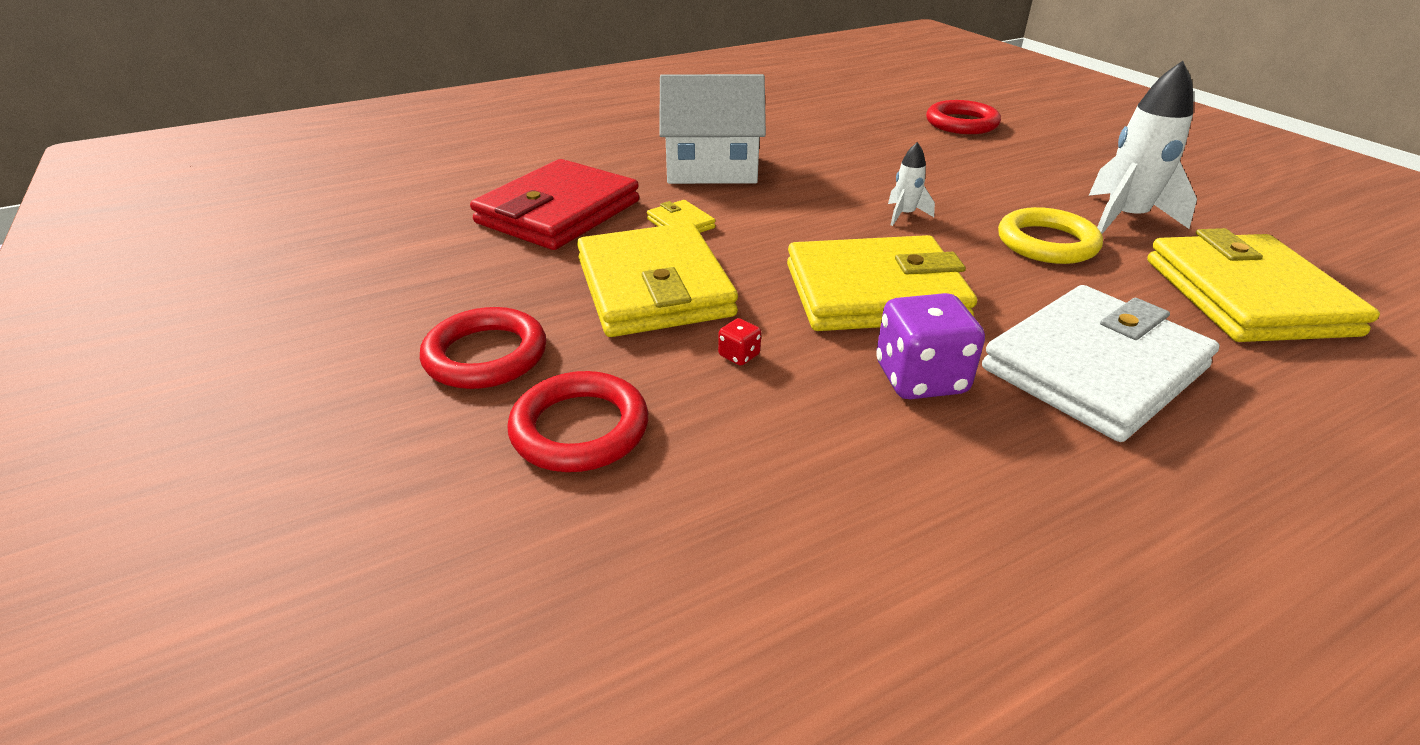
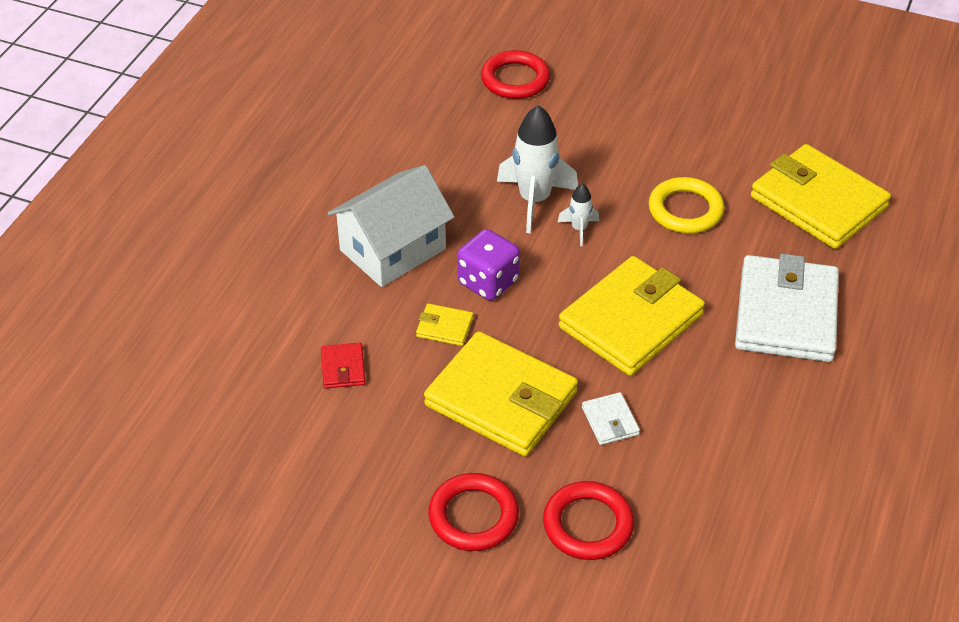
camera: 40 degrees left, 10 degrees up
red wallet [470,159,639,250] -> red wallet [321,343,366,389], size x0.42
red dice [718,318,761,365] -> white wallet [582,392,640,445]
purple dice [876,293,985,399] -> purple dice moved to [457,229,520,301]
white rocket [1089,61,1197,234] -> white rocket moved to [497,105,578,233]

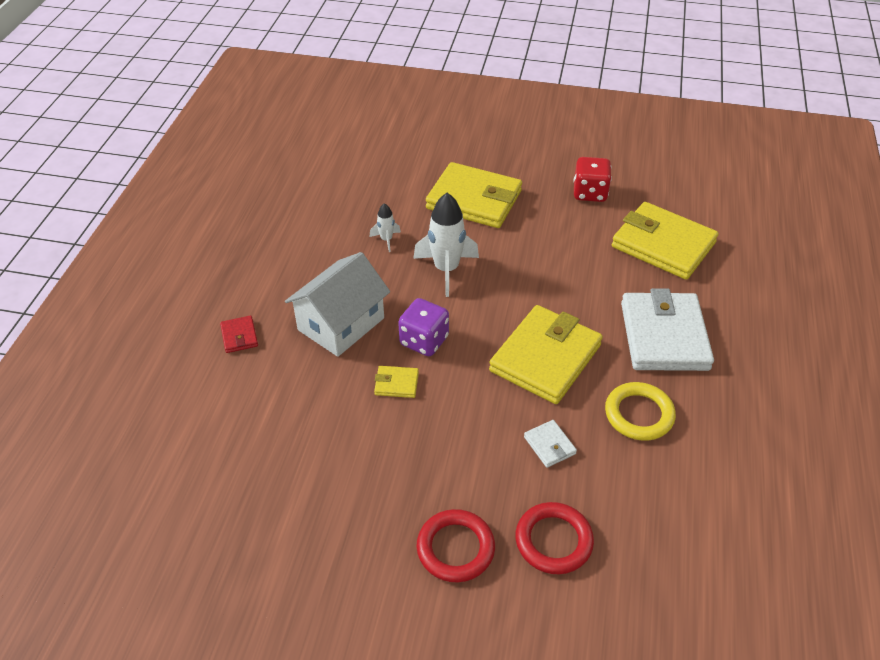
camera: 10 degrees left, 0 degrees up
red wallet [321,343,366,389] -> red wallet moved to [220,316,258,353]
yellow wallet [424,331,578,456] -> yellow wallet moved to [426,162,522,228]
red ring [481,50,550,99] -> none
white rocket [558,183,599,246] -> white rocket moved to [369,203,401,252]
yellow ring [648,177,724,234] -> yellow ring moved to [605,382,676,441]
none -> red dice [573,157,612,202]

